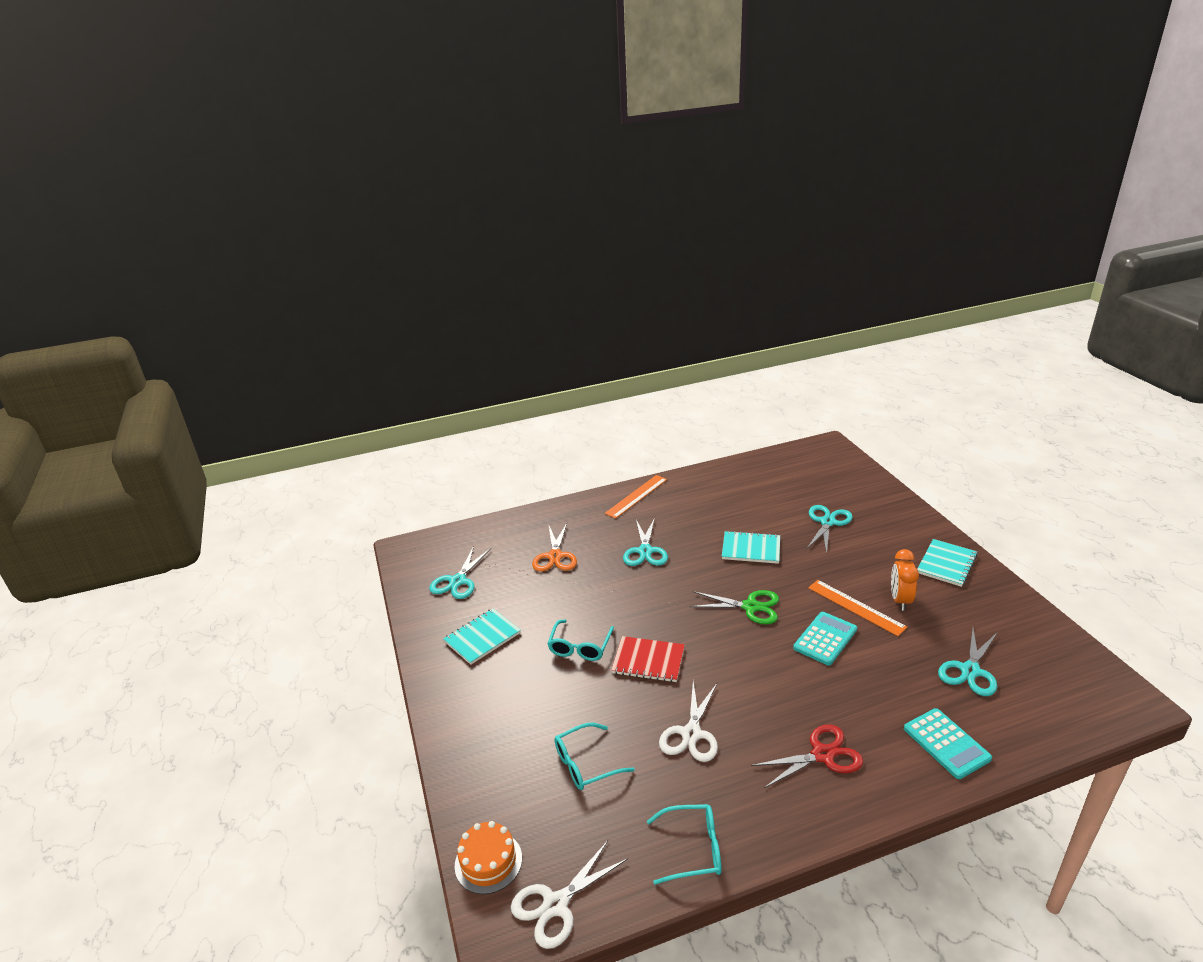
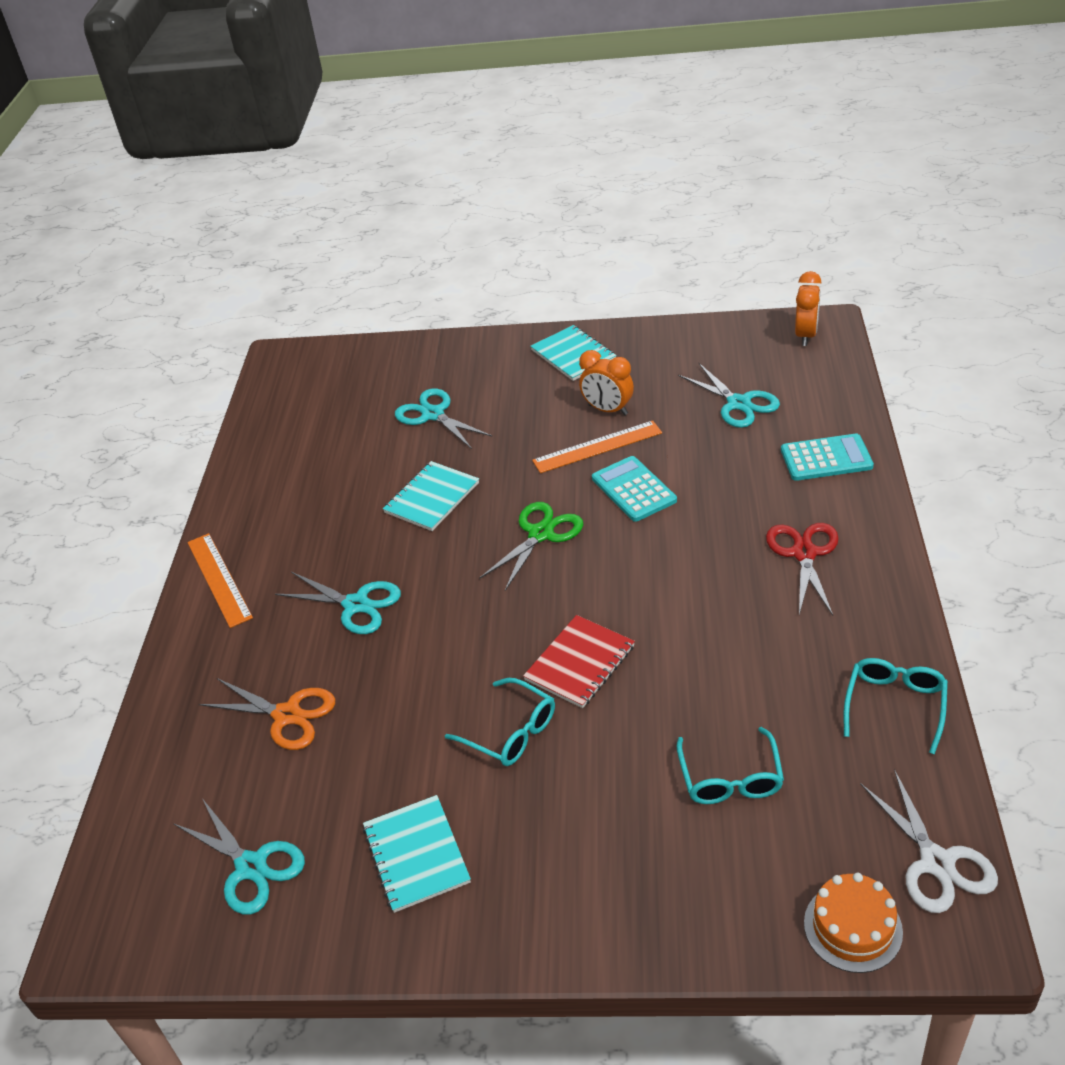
camera: 65 degrees left, 10 degrees up
white scissors [659,681,718,762] -> none
none -> orange clock [795,271,821,346]

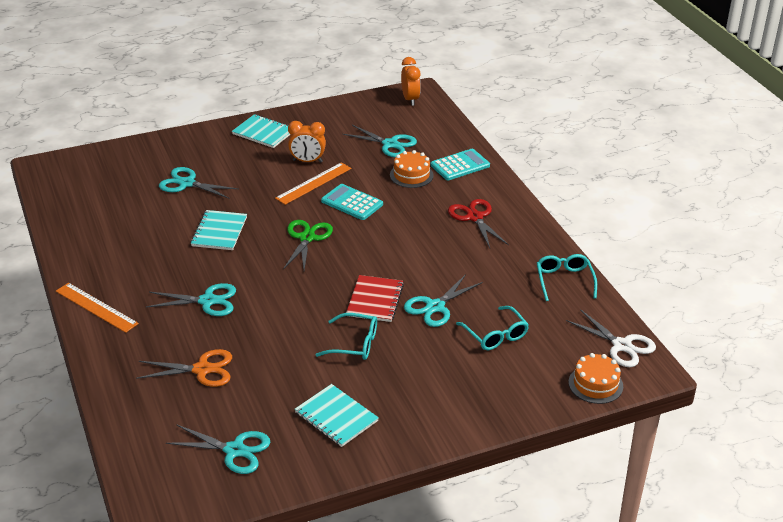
camera: 30 degrees left, 5 degrees down
none -> orange cake [390,150,434,188]
none -> turquoise scissors [404,274,483,327]

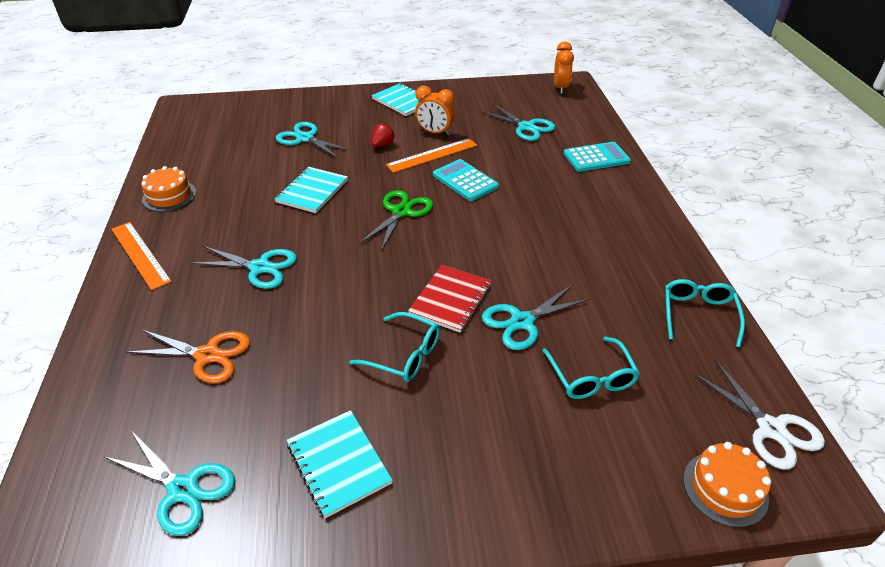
camera: 15 degrees right, 5 degrees up
orange cake [390,150,434,188] -> orange cake moved to [141,166,196,212]
red scissors [448,199,509,248] -> none
none -> red strawberry [371,123,395,147]

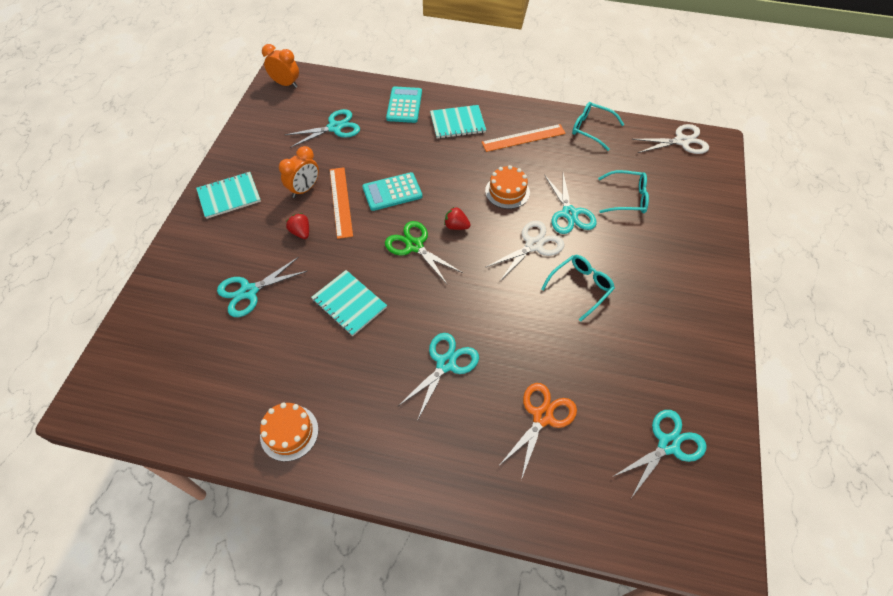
camera: 70 degrees left, 15 degrees up
orange ruler [111,222,172,290] -> orange ruler moved to [482,124,566,152]
turquoise notebook [287,410,393,518] -> turquoise notebook moved to [430,105,486,139]
red notebook [408,265,492,333] -> white scissors [486,221,564,281]
orange cake [683,442,771,528] -> orange cake moved to [485,165,530,209]
none -> red strawberry [444,207,471,230]

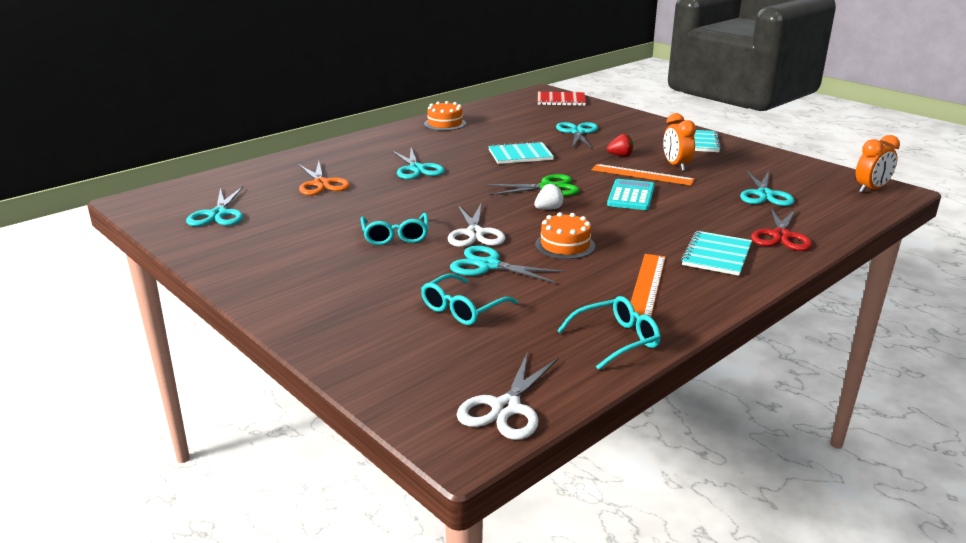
camera: 125 degrees right, 30 degrees down
turquoise calculator [386,86,422,123] -> red scissors [751,206,812,251]
red strawberry [444,207,471,230] -> white strawberry [534,184,564,210]
none -> red notebook [538,92,586,106]

